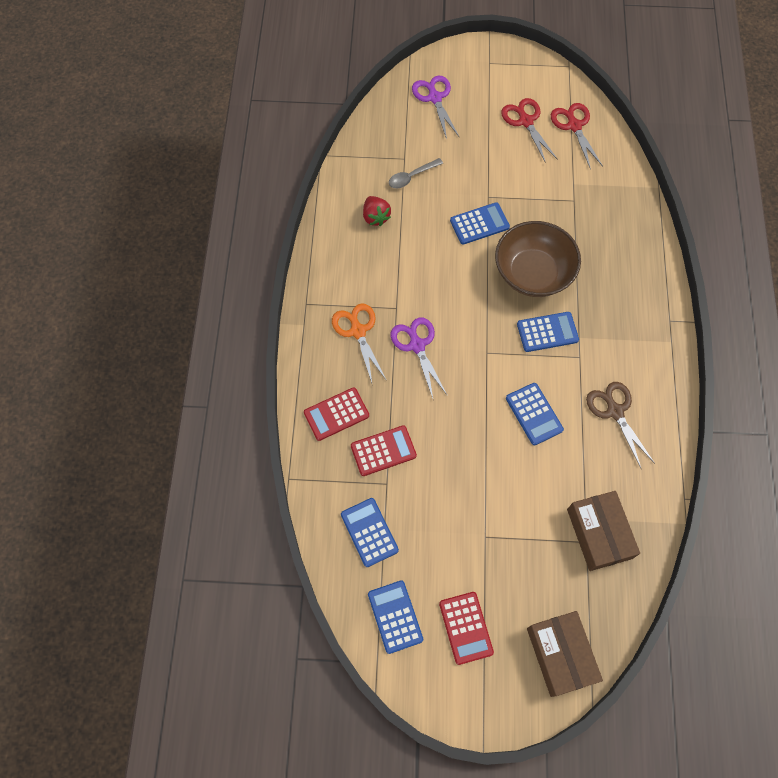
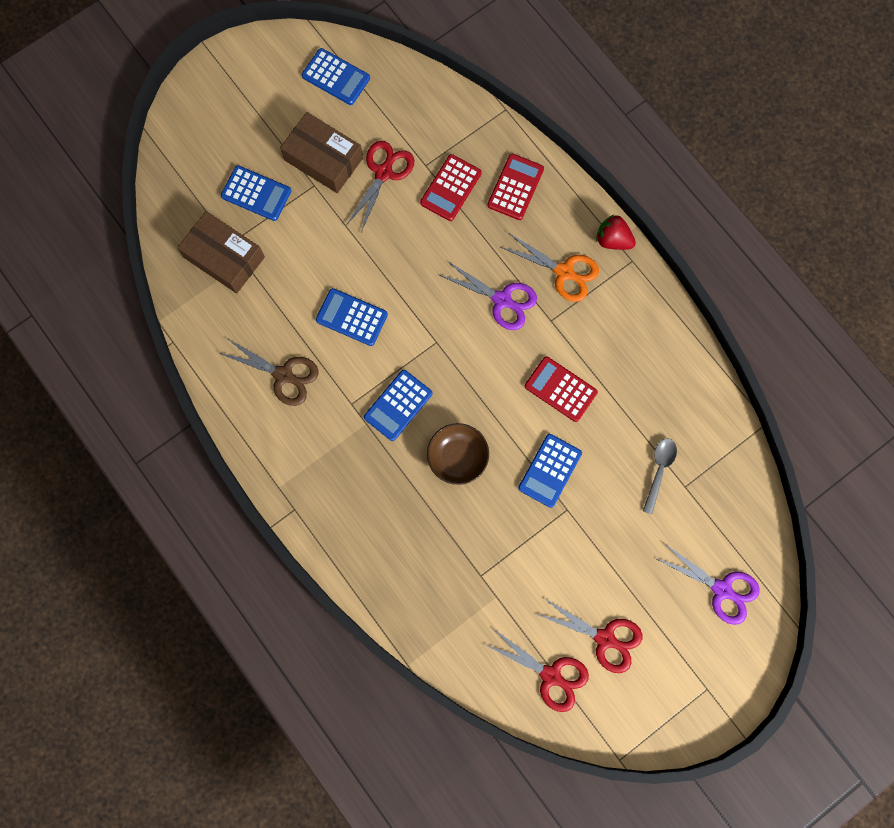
camera: 140 degrees right, 10 degrees up
blue calculator [341,498,399,567] -> blue calculator moved to [221,166,291,221]
red strawberry [363,196,391,226] -> red strawberry moved to [596,214,636,250]
red calculator [439,592,494,665] -> red calculator moved to [525,356,598,422]
brown bowl [495,221,581,297] -> brown bowl [427,423,489,485], size x0.61
brown box [527,611,603,697] -> brown box moved to [280,112,363,193]
none -> red scissors [346,141,414,232]

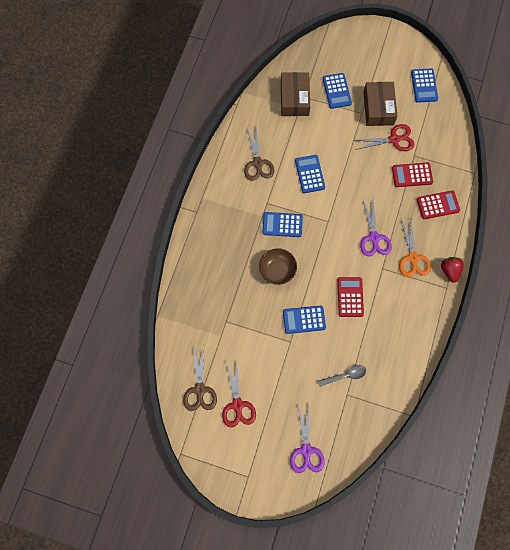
camera: 55 degrees right, 5 degrees down
red scissors [485,629,589,712] -> brown scissors [183,345,217,411]

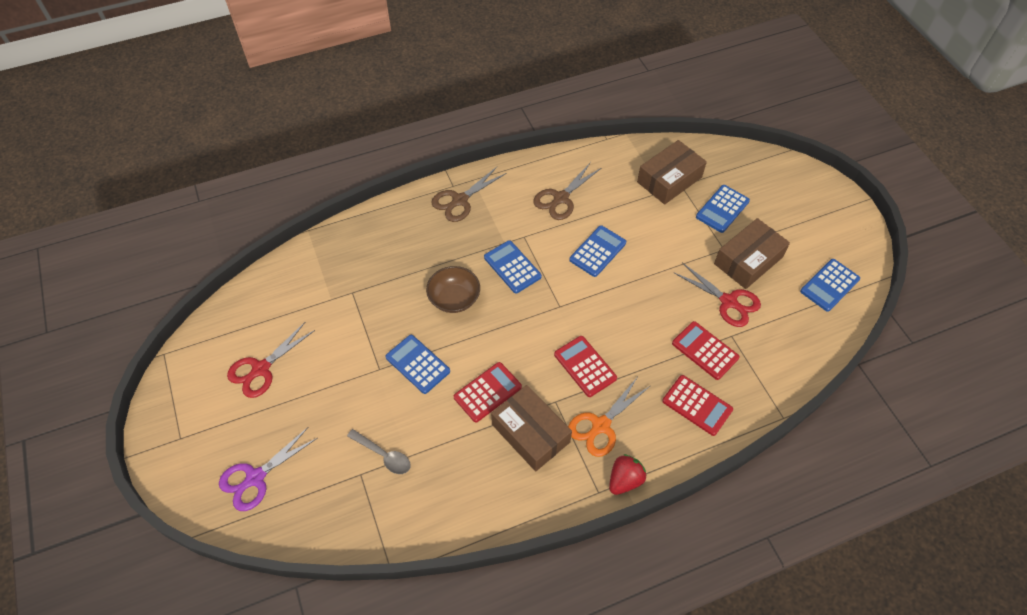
camera: 50 degrees right, 15 degrees down
brown scissors [183,345,217,411] -> brown scissors moved to [431,167,507,222]
purple scissors [360,200,392,256] -> red calculator [554,336,617,397]
none -> brown box [491,385,572,471]

